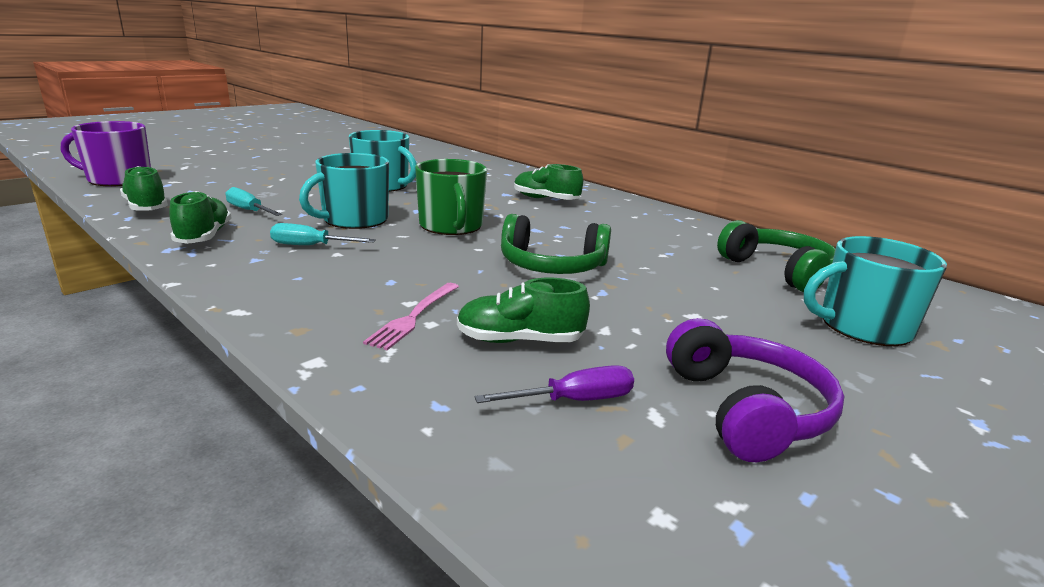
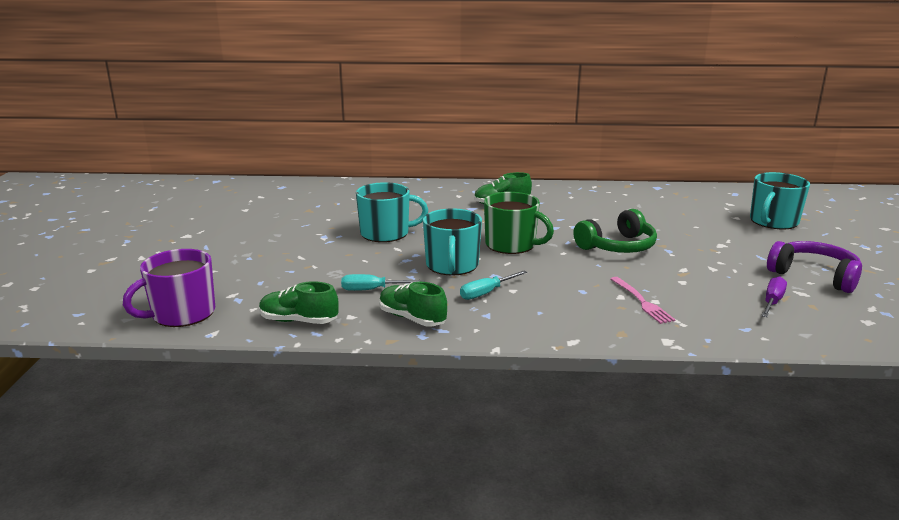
camera: 40 degrees left, 0 degrees up
green shoe [457,278,590,343] -> none
green headphones [717,220,836,292] -> none

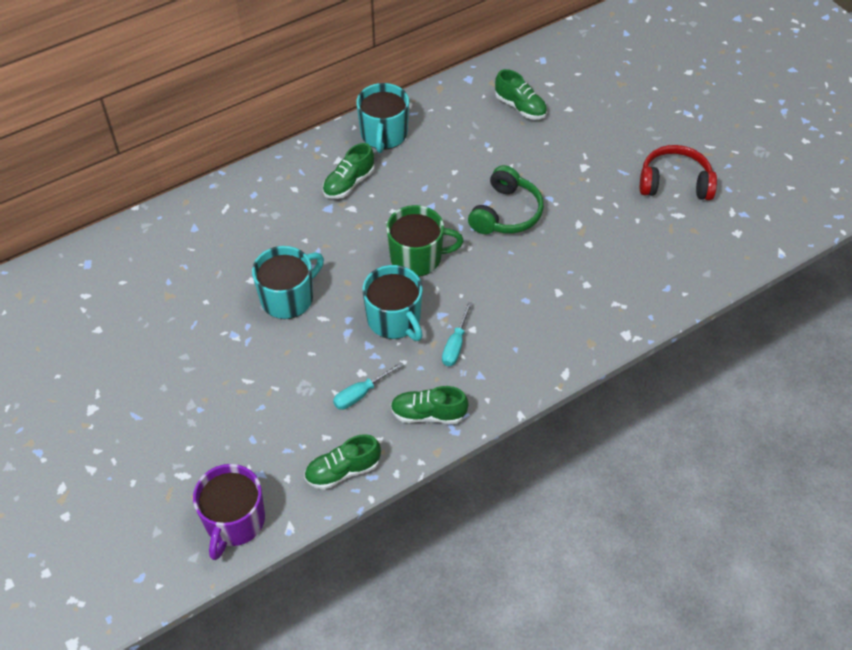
camera: 35 degrees left, 30 degrees up
pink fork [611,277,675,324] -> none
turquoise mug [750,172,810,229] -> turquoise mug moved to [356,83,409,153]
purple screwdriver [761,277,787,317] -> none
purple headphones [767,241,862,293] -> red headphones [640,145,717,200]
none -> green shoe [495,69,547,119]

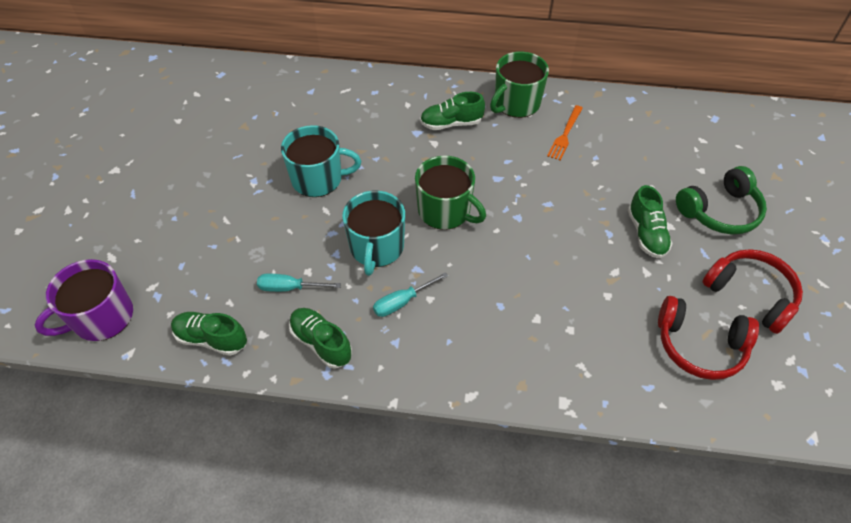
camera: 40 degrees right, 0 degrees up
turquoise mug [356,83,409,153] -> green mug [490,52,549,118]
green headphones [468,165,544,234] -> green headphones moved to [676,166,767,234]
green shoe [495,69,547,119] -> green shoe moved to [628,185,673,259]
none -> orange fork [547,105,583,161]
none -> red headphones [658,296,759,380]

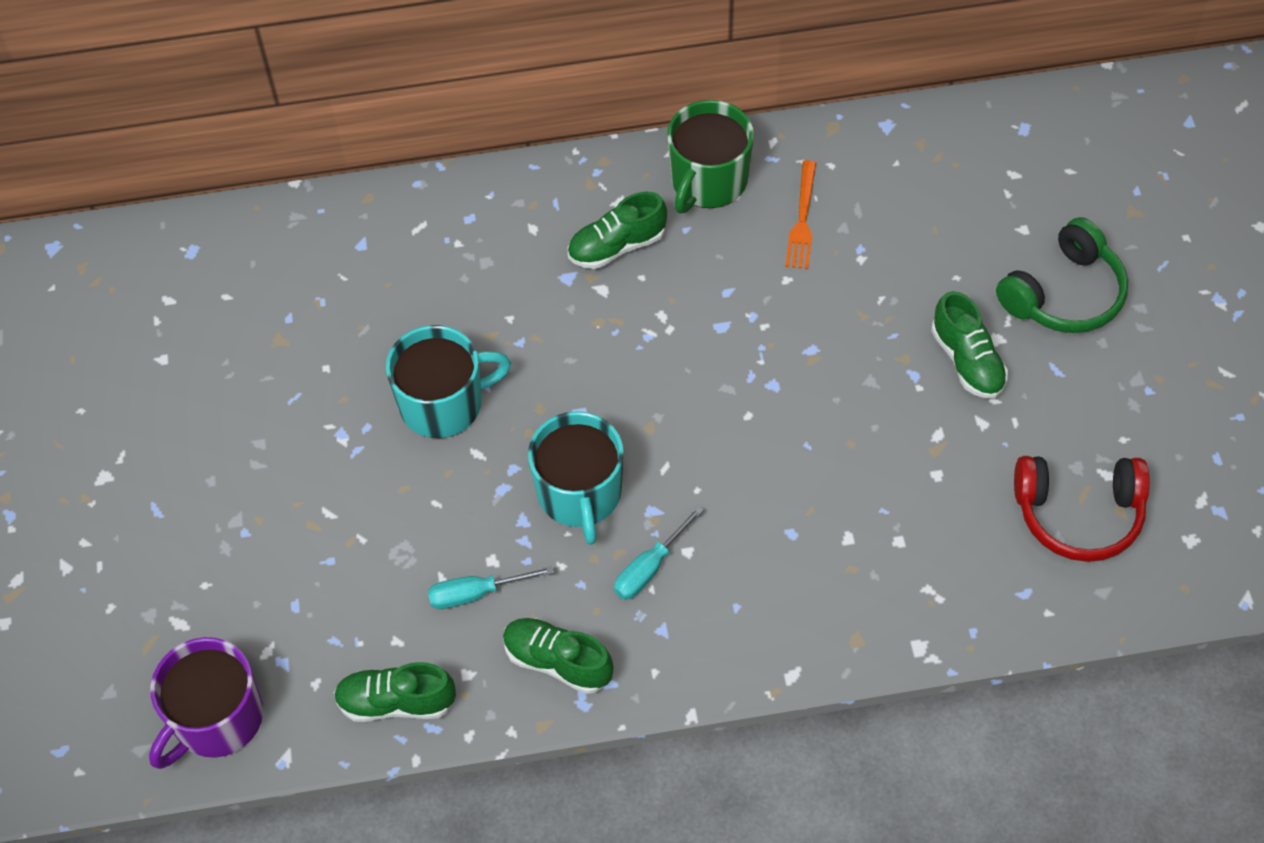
camera: 15 degrees left, 5 degrees up
green mug [415,156,486,230] -> none
red headphones [702,249,803,334] -> none

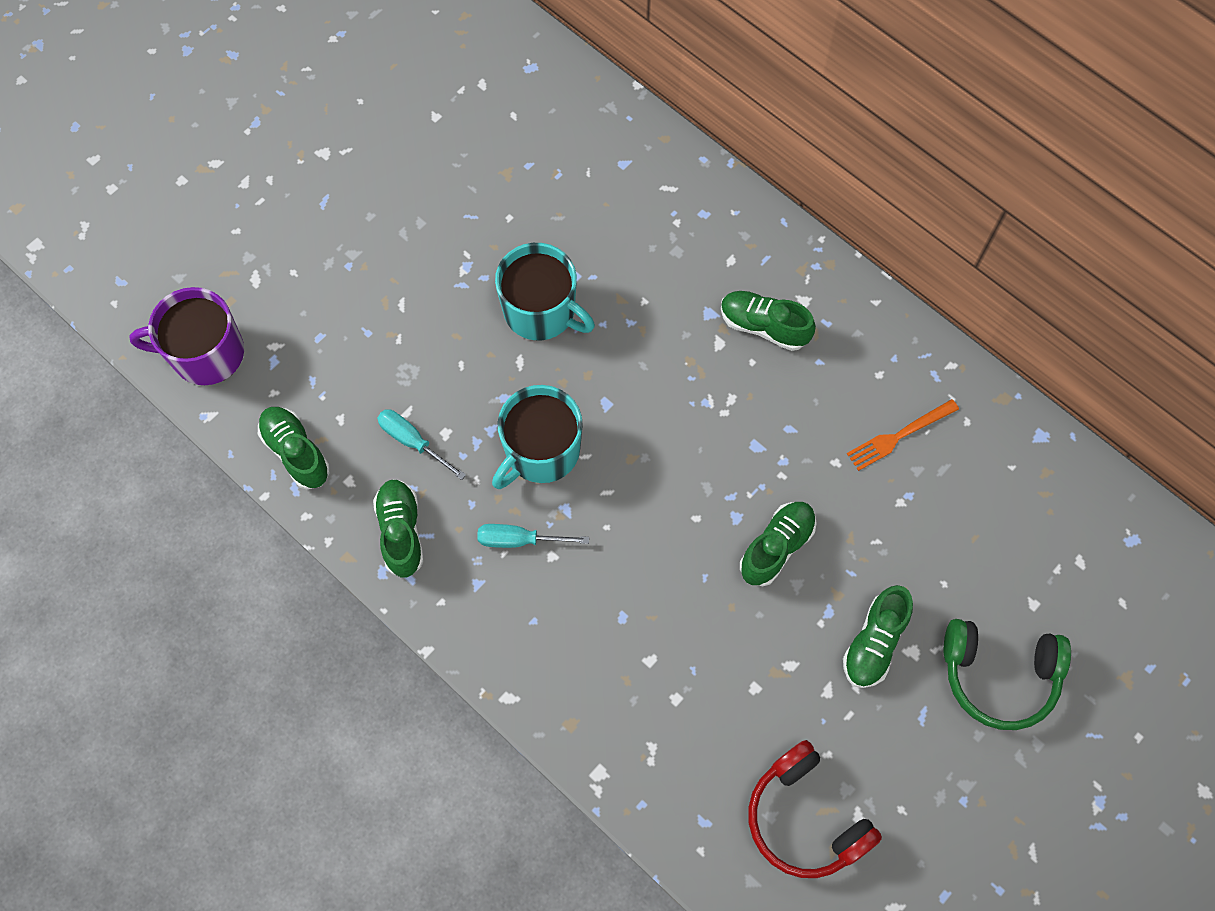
camera: 50 degrees right, 10 degrees up
green mug [667,100,754,214] -> none
none -> green shoe [740,502,816,586]

